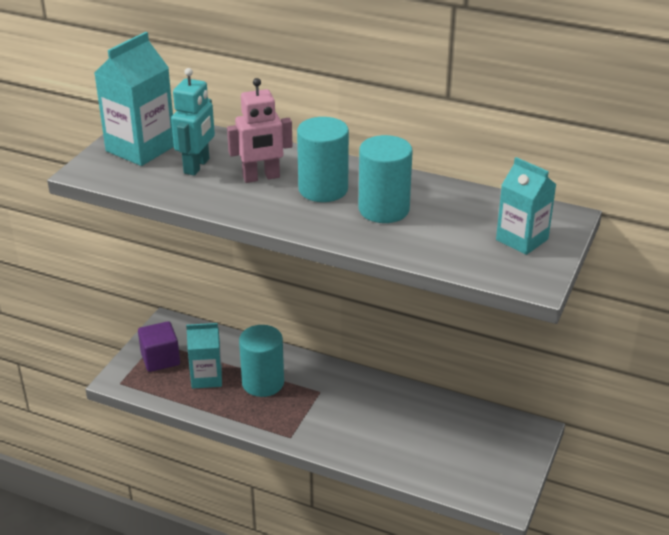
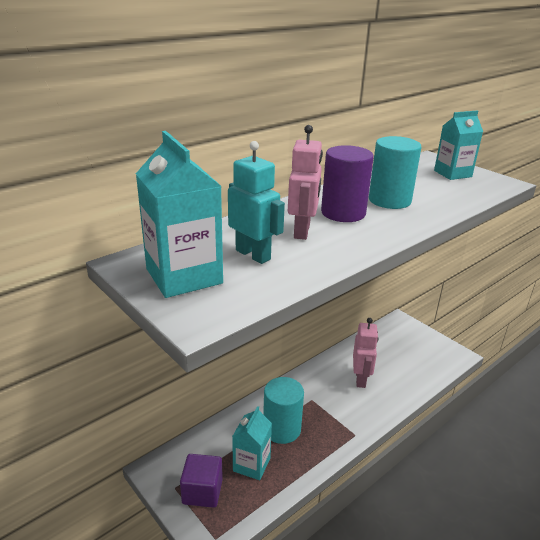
camera: 65 degrees left, 5 degrees down
turquoise cylinder [297,117,349,202] -> purple cylinder [321,145,374,222]
none -> pink robot [353,318,379,388]

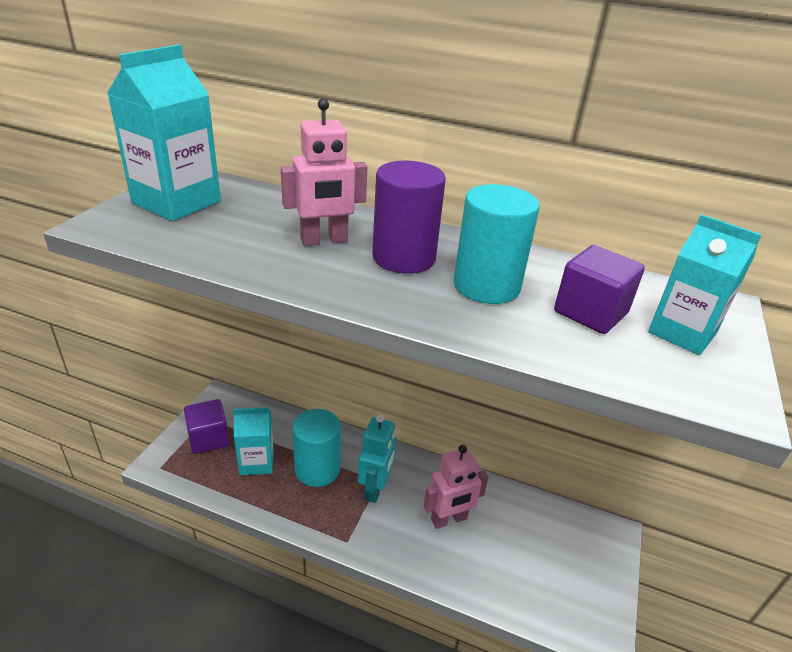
camera: 60 degrees right, 5 degrees up
turquoise robot [228,141,285,264] -> turquoise robot moved to [358,414,397,503]
none -> purple cube [554,245,645,334]

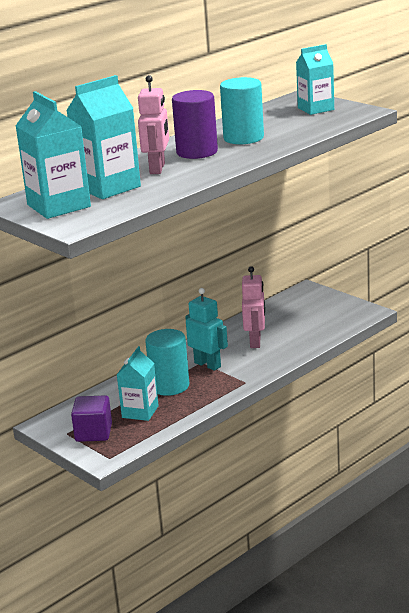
camera: 60 degrees left, 10 degrees down
purple cube [554,245,645,334] -> none
none -> turquoise carton [66,75,141,199]

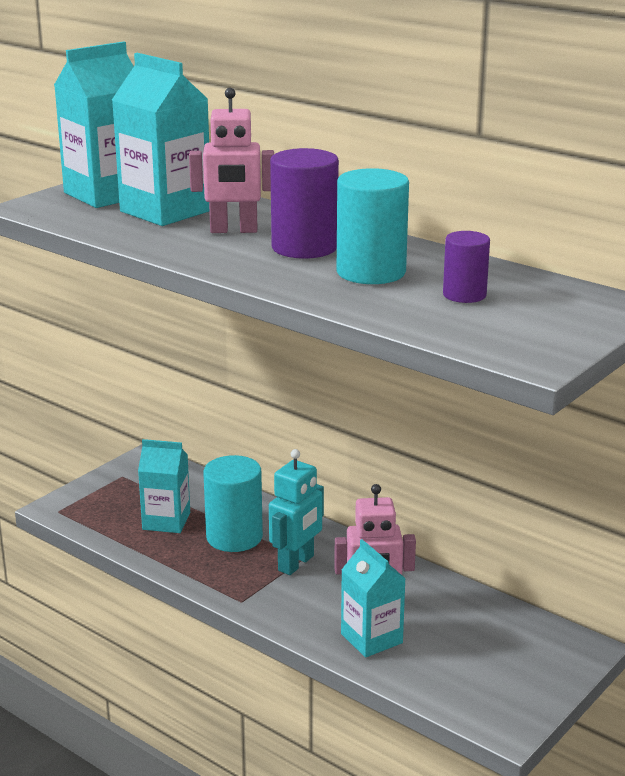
camera: 80 degrees right, 0 degrees up
purple cube [71,395,112,442] -> none
turquoise carton [296,44,334,115] -> turquoise carton moved to [341,539,406,657]
none -> purple cylinder [443,231,490,303]

